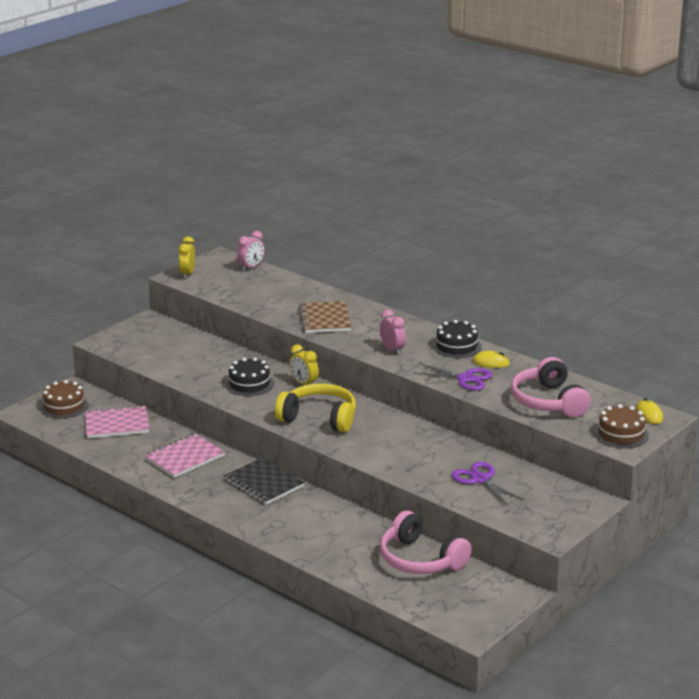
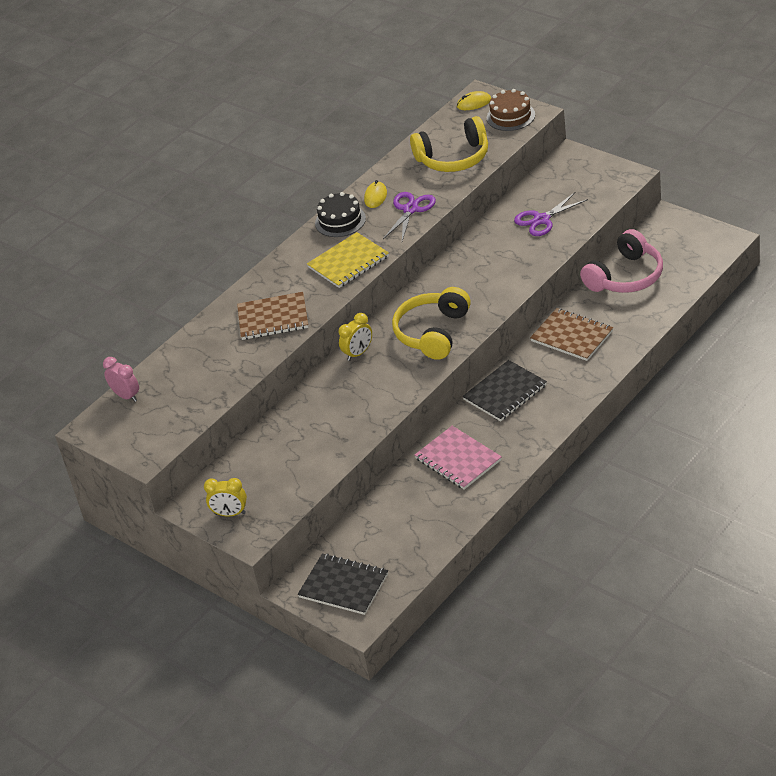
camera: 85 degrees left, 15 degrees up
brown cake [40,380,89,418] -> black notebook [298,553,388,615]
pink notebook [85,405,149,438] -> none
yellow clock [179,236,195,279] -> yellow clock moved to [204,478,247,517]
black cake [225,358,274,396] -> none
pink clock [380,309,406,355] -> yellow notebook [307,232,389,288]
pink headphones [511,357,591,417] -> yellow headphones [410,116,488,172]
none -> brown notebook [530,308,613,361]

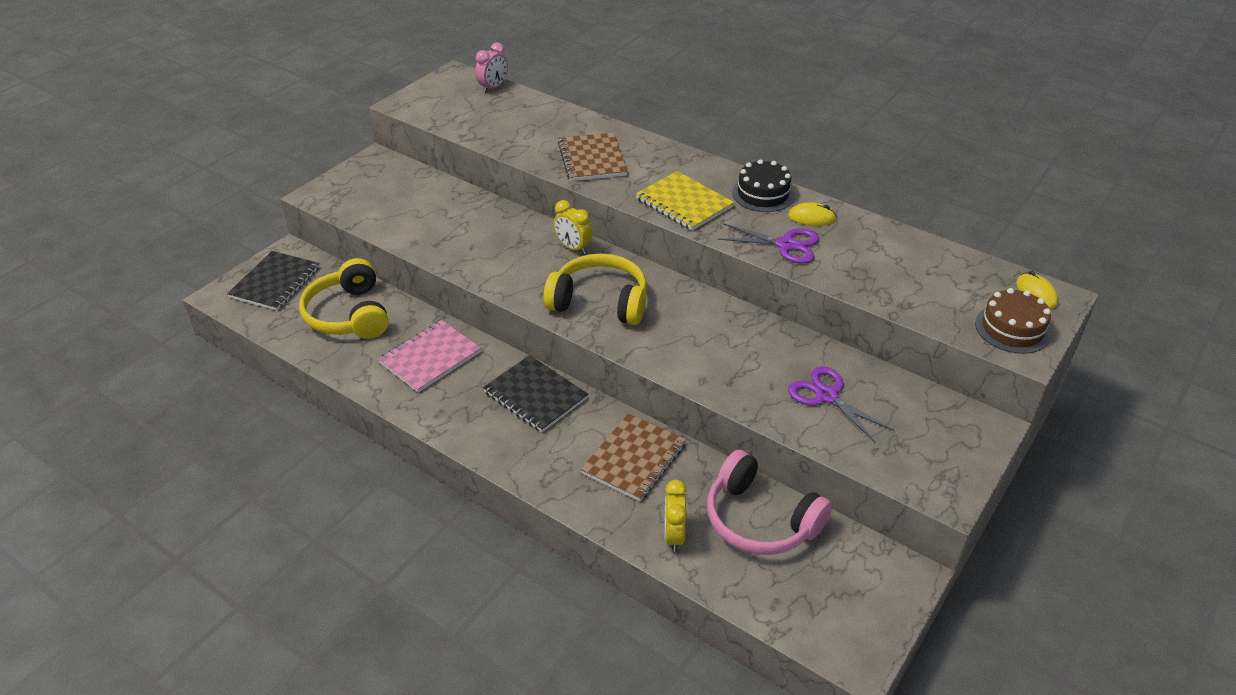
camera: 80 degrees right, 0 degrees up
yellow clock [204,478,247,517] -> yellow clock moved to [664,480,687,552]
yellow headphones [410,116,488,172] -> yellow headphones moved to [299,258,389,339]

